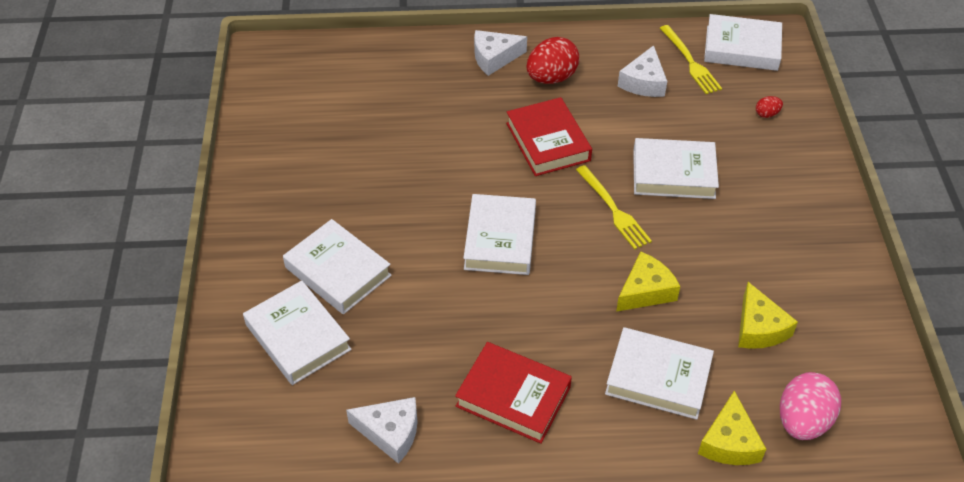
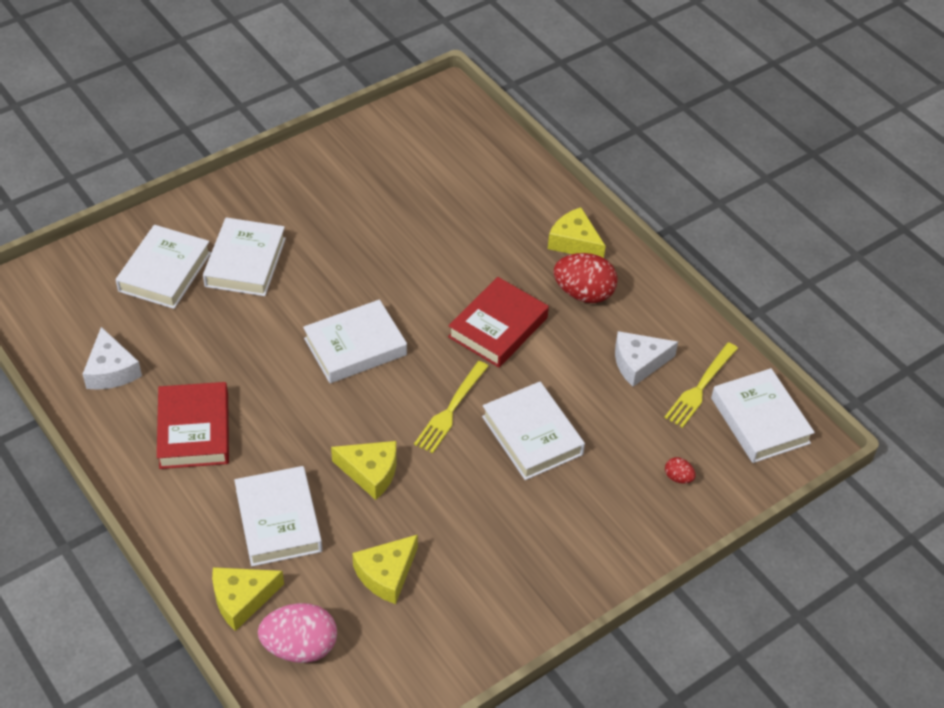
camera: 55 degrees right, 0 degrees up
white cheese [474,30,527,76] -> yellow cheese [548,207,606,258]

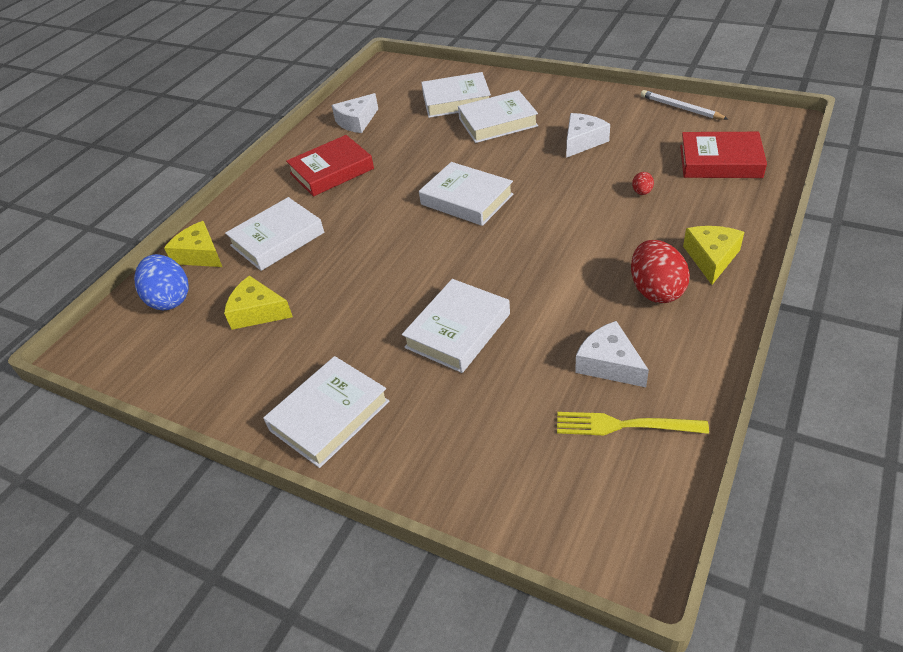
camera: 70 degrees right, 5 degrees down
pink egg [258,603,337,663] -> blue egg [134,254,189,310]
yellow cheese [331,441,397,500] -> none
yellow fork [414,361,489,453] -> none
red book [448,277,549,368] -> red book moved to [680,132,767,178]
red egg [665,457,696,484] -> red egg moved to [632,172,654,195]
white book [711,368,815,463] -> white book moved to [263,356,389,468]
none -> white cheese [566,113,610,158]
none -> white pencil [641,90,728,120]

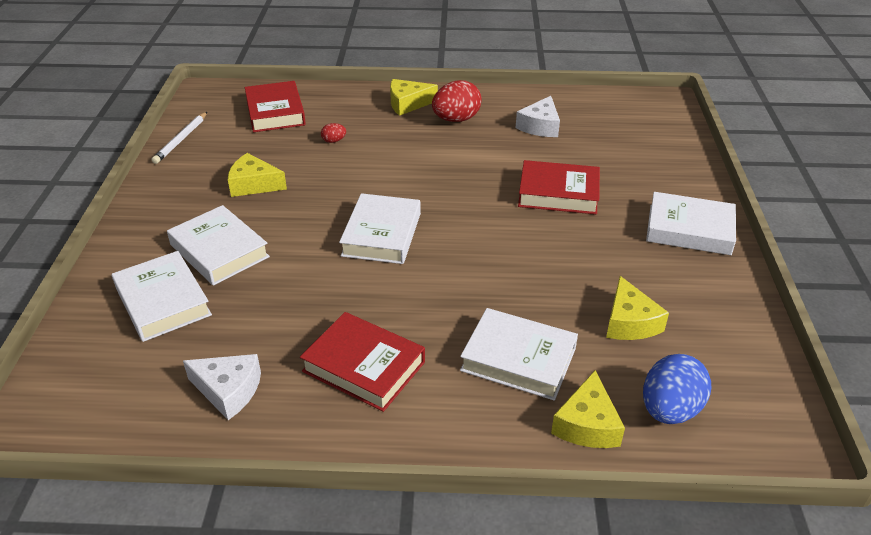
camera: 120 degrees left, 5 degrees down
white book [402,279,510,373] -> red book [518,160,600,214]
yellow fork [557,412,709,435] -> none
white cheese [566,113,610,158] -> yellow cheese [228,153,287,197]

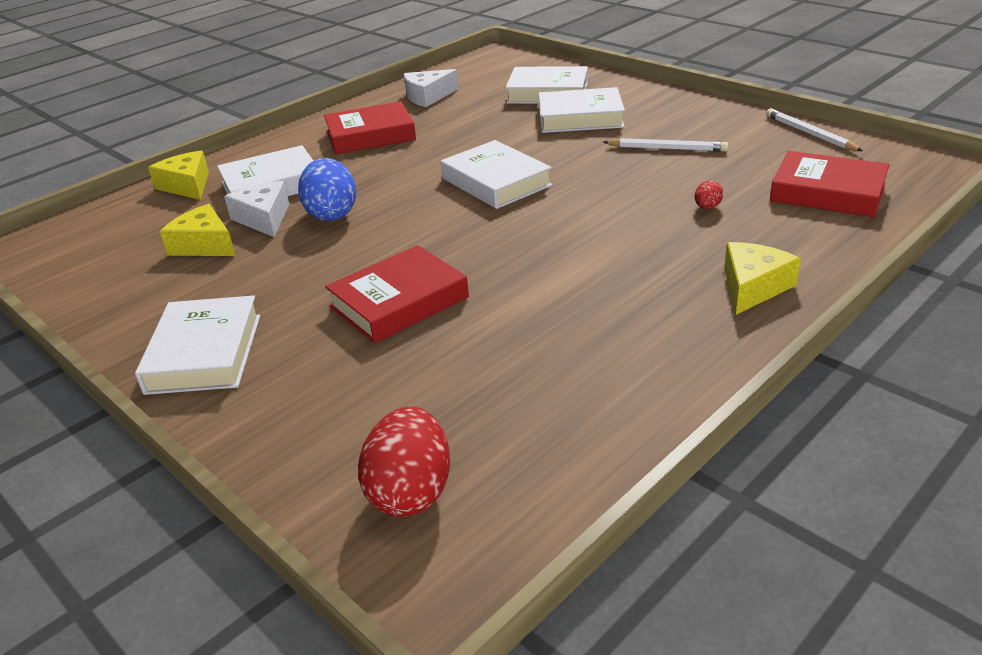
camera: 135 degrees right, 5 degrees down
yellow cheese [228,153,287,197] -> white pencil [603,138,729,152]
red egg [432,80,482,122] -> red egg moved to [358,406,450,517]
white cheese [516,96,560,137] -> white cheese moved to [224,181,289,237]
blue egg [643,354,711,424] -> blue egg moved to [298,158,356,221]
white book [646,192,736,255] -> white book turned 60 degrees counterclockwise [135,296,260,395]

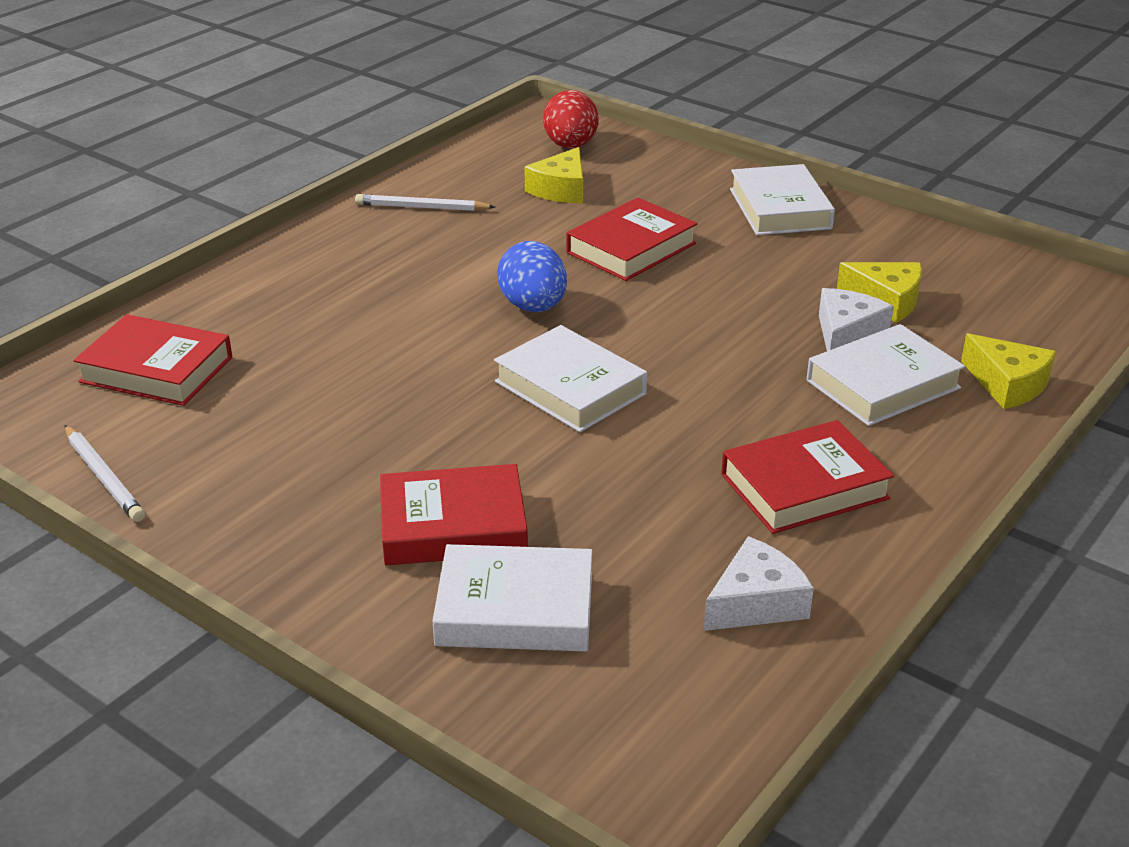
camera: 170 degrees right, 0 degrees up
white cheese [224,181,289,237] -> white cheese turned 120 degrees counterclockwise [819,288,894,351]
blue egg [298,158,356,221] -> blue egg moved to [497,241,567,312]
white book [538,87,625,133] -> red book [380,464,528,565]
white pencil [603,138,729,152] -> white pencil moved to [355,194,495,211]
red egg [695,181,723,209] -> none
yellow cheese [724,242,801,315] -> yellow cheese moved to [524,147,583,203]

